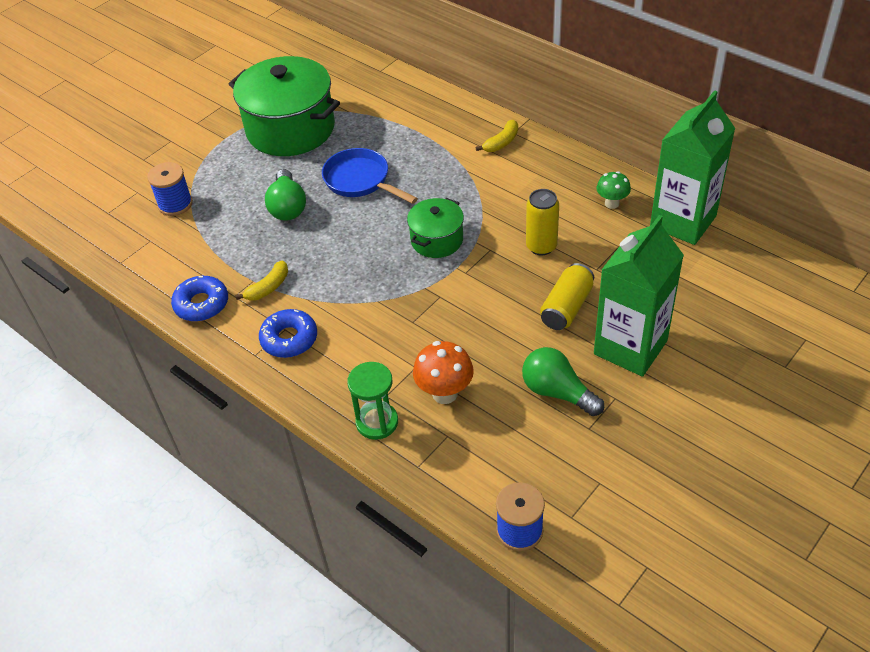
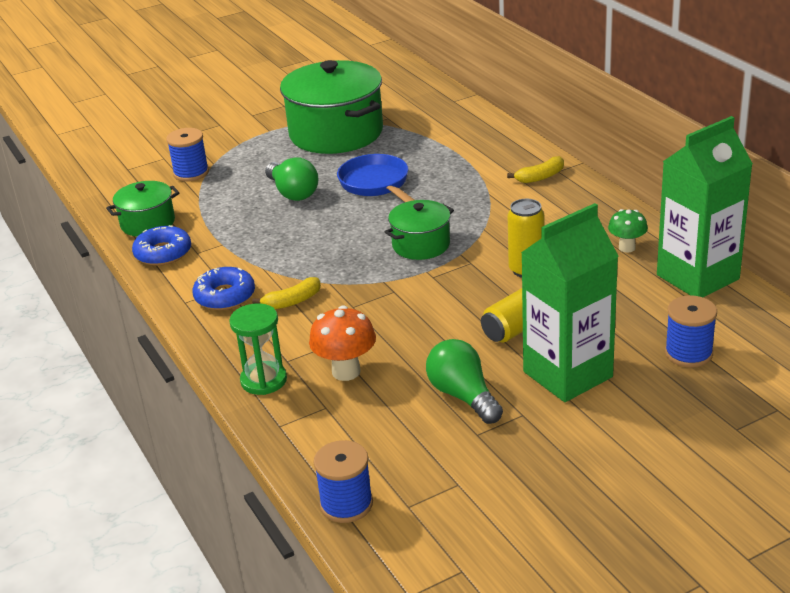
camera: 20 degrees right, 15 degrees down
yellow banana [236,260,288,301] -> yellow banana moved to [252,277,321,309]
green light bulb [265,169,306,221] -> green light bulb turned 45 degrees counterclockwise [265,157,318,201]
none -> green pot [106,181,179,237]
none -> blue spool [665,295,717,368]

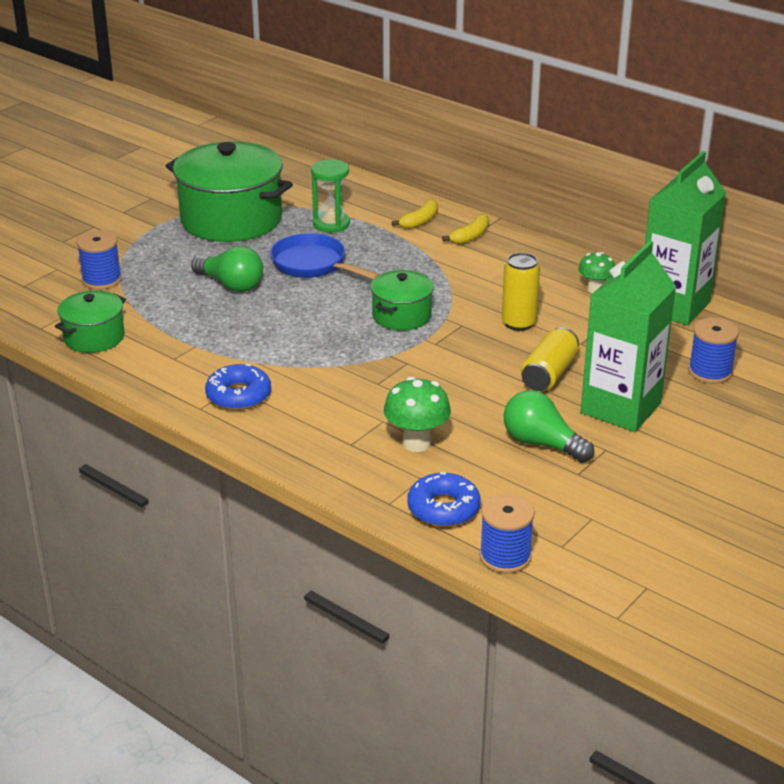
camera: 25 degrees left, 0 degrees up
blue donut [132,225,191,266] -> blue donut moved to [407,472,481,527]
green hourglass [229,303,287,395] -> green hourglass moved to [311,159,350,233]
yellow banana [252,277,321,309] -> yellow banana moved to [392,199,438,229]
orange mushroom [309,305,376,381] -> green mushroom [384,377,451,452]

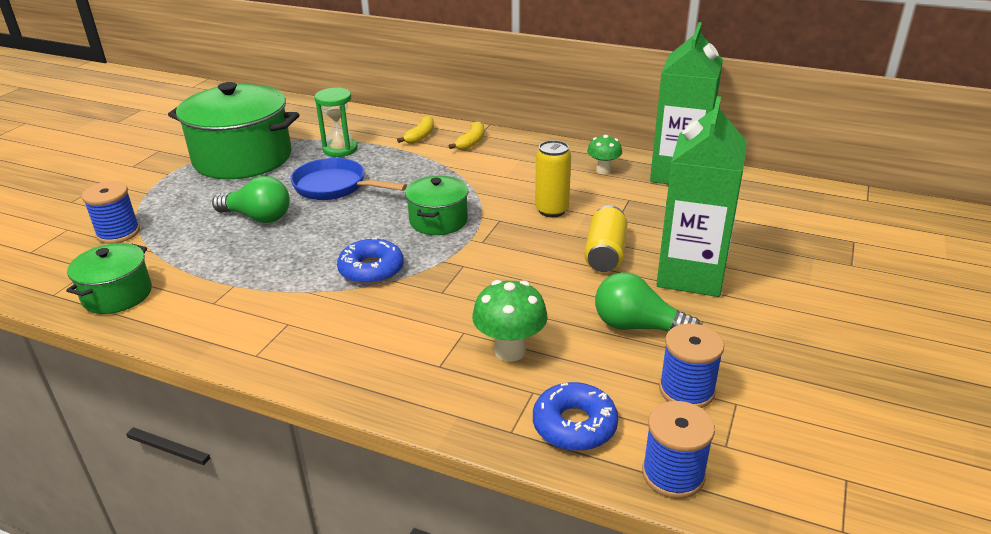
camera: 15 degrees left, 0 degrees up
blue donut [205,364,271,410] -> blue donut moved to [337,238,404,285]
blue spool [688,318,739,384] -> blue spool moved to [659,323,724,408]

